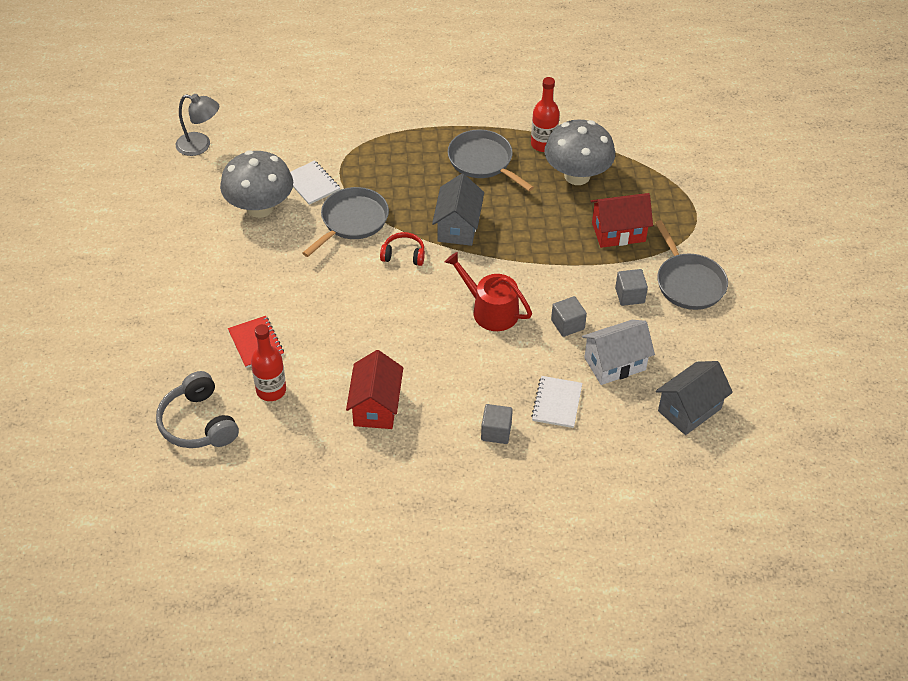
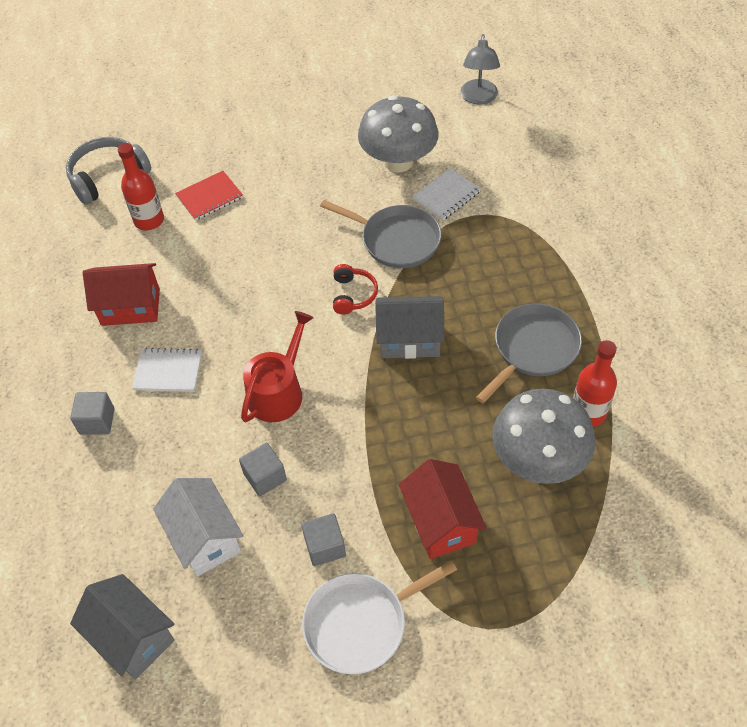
camera: 85 degrees right, 5 degrees up
white notebook [531,376,582,428] -> white notebook moved to [132,348,202,392]
grey pan [655,220,728,310] -> white pan [302,560,457,674]

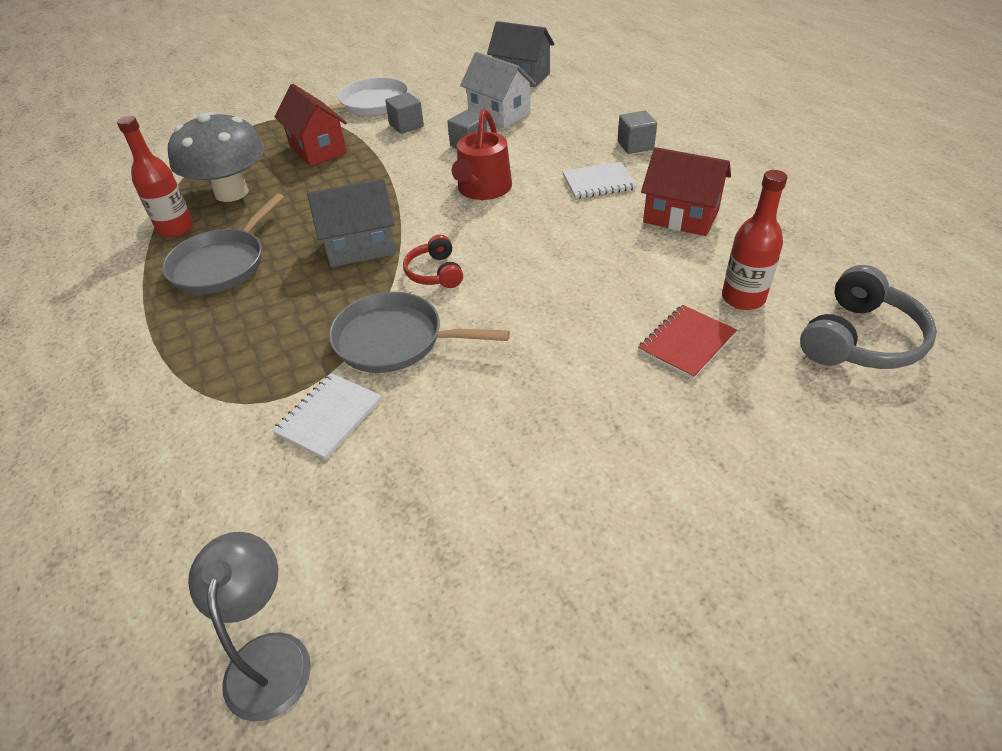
camera: 165 degrees right, 10 degrees down
red house [83,263,160,326] -> red house turned 45 degrees clockwise [641,147,731,236]
grey mushroom [358,95,439,172] -> none

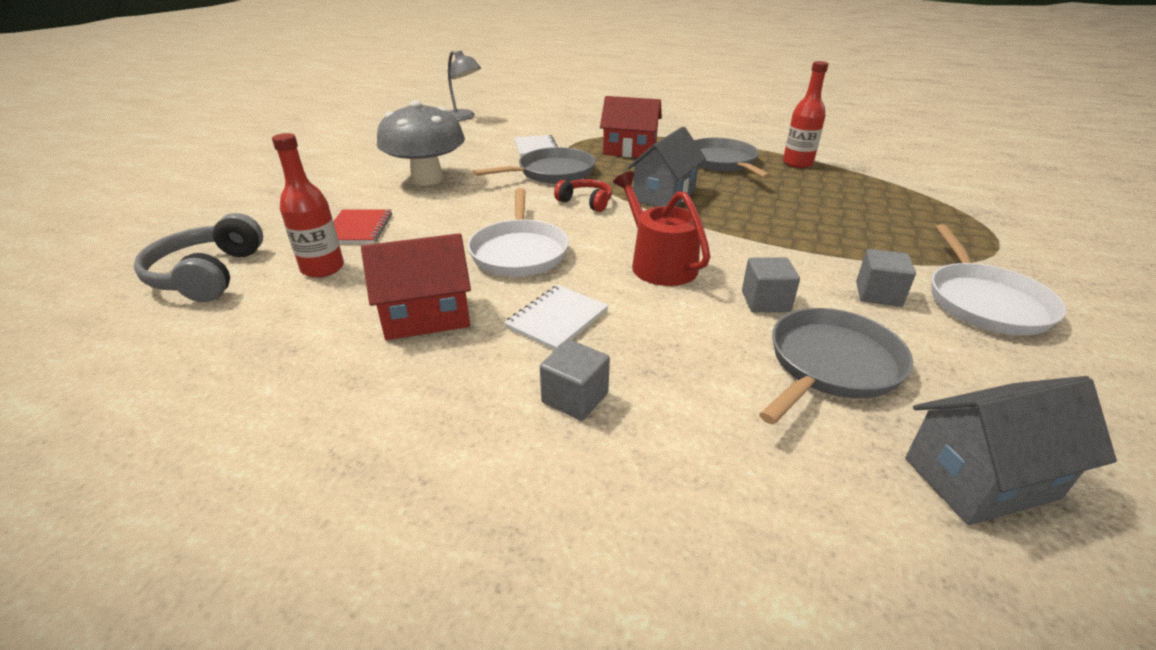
camera: 135 degrees right, 10 degrees down
grey mushroom [168,112,265,202] -> grey mushroom moved to [377,100,465,185]
red house [275,84,347,166] -> red house moved to [600,96,662,158]
white house [460,52,536,128] -> grey pan [759,308,913,425]
none -> white pan [468,188,569,276]

